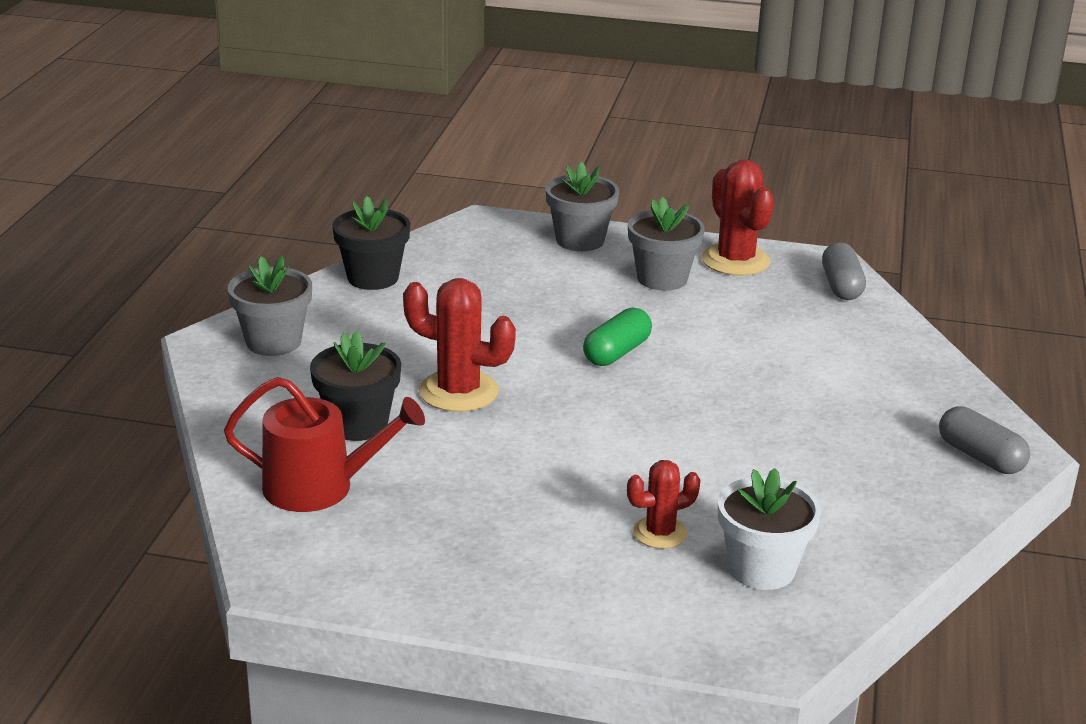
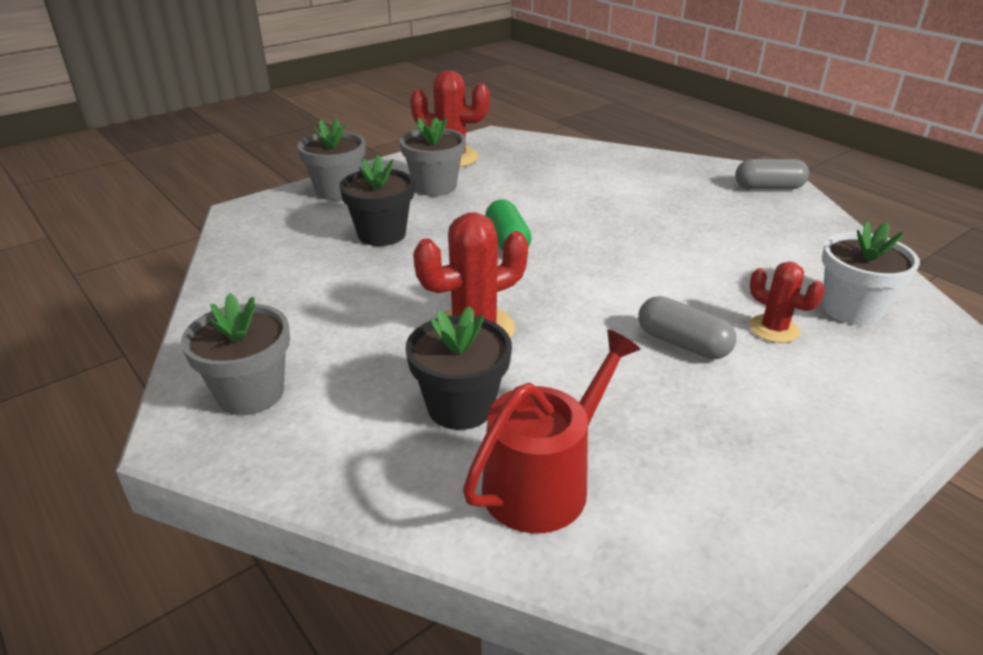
camera: 50 degrees left, 5 degrees up
black flower pot [332,196,410,290] -> black flower pot moved to [339,155,414,246]
red cactus [627,460,700,549] -> red cactus turned 60 degrees counterclockwise [749,262,825,343]
grey capsule [822,242,866,300] -> grey capsule moved to [638,296,736,359]

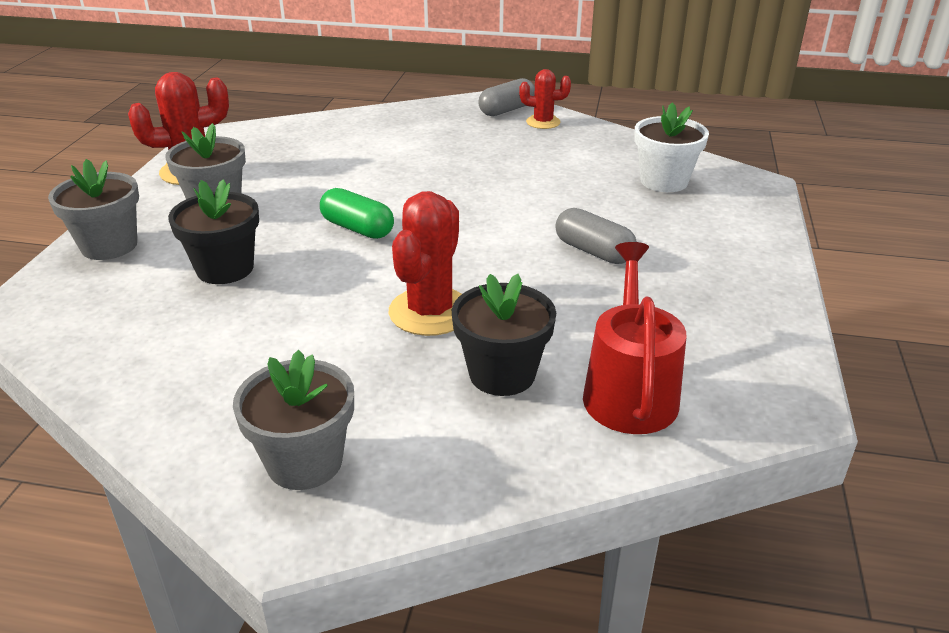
camera: 40 degrees left, 0 degrees up
grey capsule [638,296,736,359] -> grey capsule turned 45 degrees clockwise [555,208,637,264]
red cactus [749,262,825,343] -> red cactus moved to [519,69,571,129]

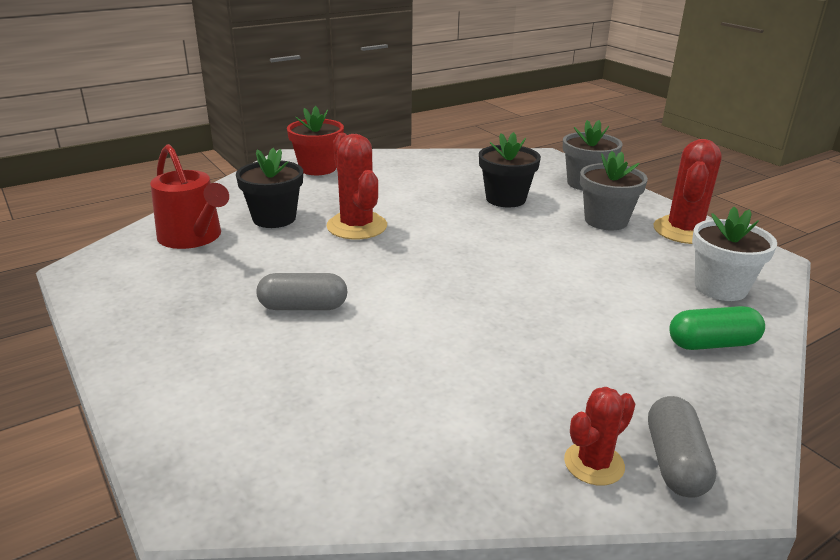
camera: 135 degrees right, 5 degrees down
grey flower pot [233,350,354,490] -> red flower pot [287,106,344,175]
green capsule [320,188,394,239] -> green capsule moved to [670,306,765,350]
white flower pot [634,102,709,192] -> white flower pot moved to [692,207,777,301]

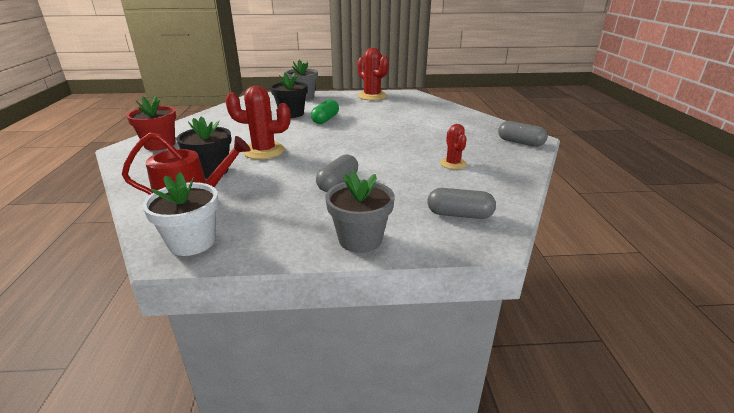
camera: 60 degrees left, 0 degrees up
red cactus [564,387,635,485] -> red cactus moved to [440,124,467,169]
grey flower pot [580,151,648,231] -> grey flower pot moved to [325,170,395,253]
green capsule [670,306,765,350] -> green capsule moved to [311,99,339,124]
white flower pot [692,207,777,301] -> white flower pot moved to [142,172,218,256]
none -> grey capsule [427,188,496,219]

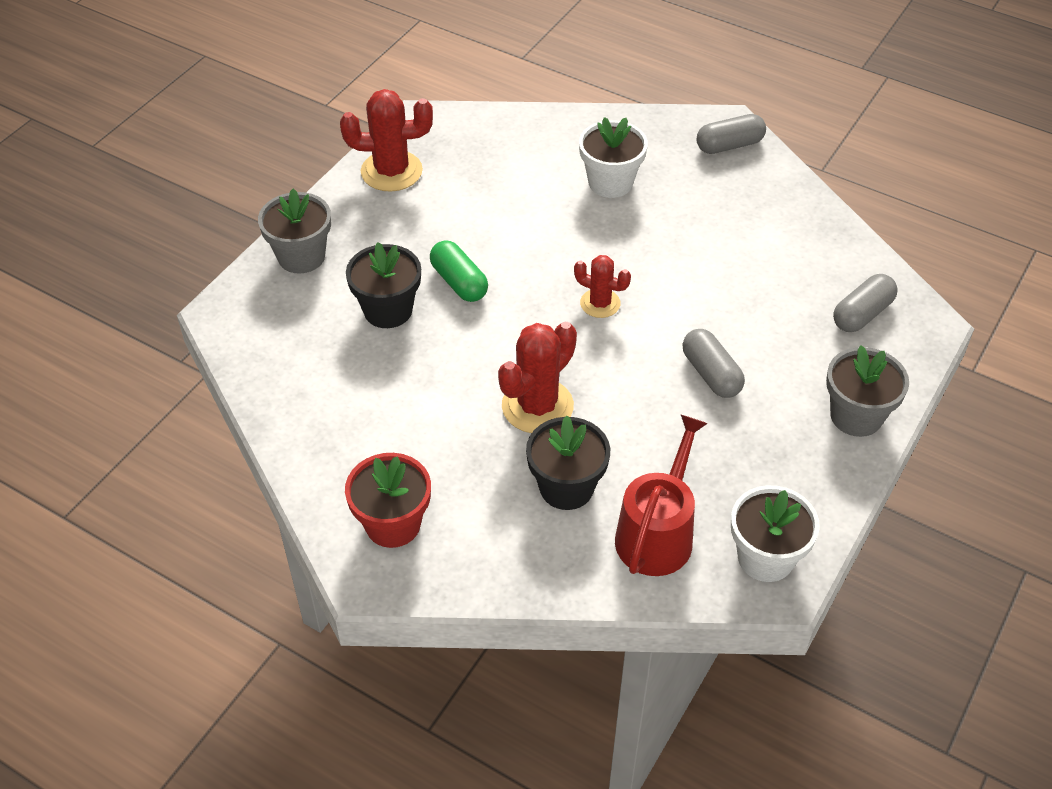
camera: 55 degrees left, 20 degrees up
red cactus [440,124,467,169] -> red cactus moved to [574,255,631,318]
none -> white flower pot [579,117,648,198]

